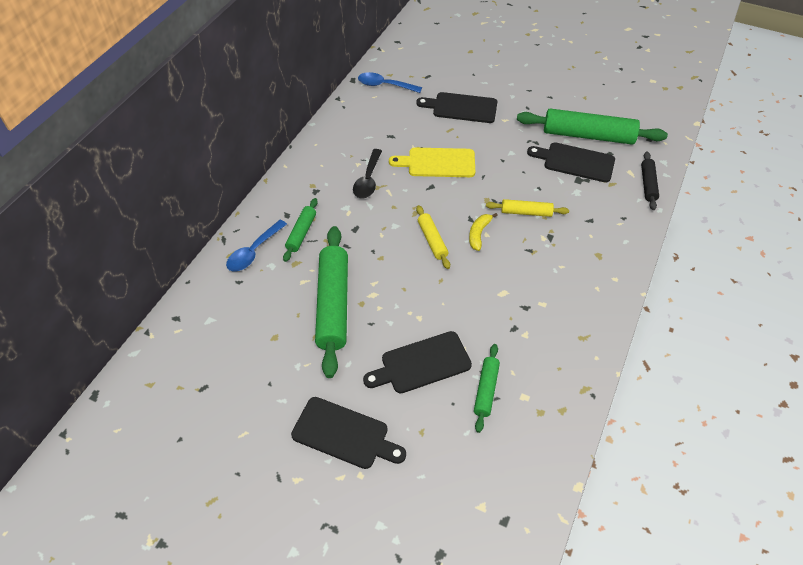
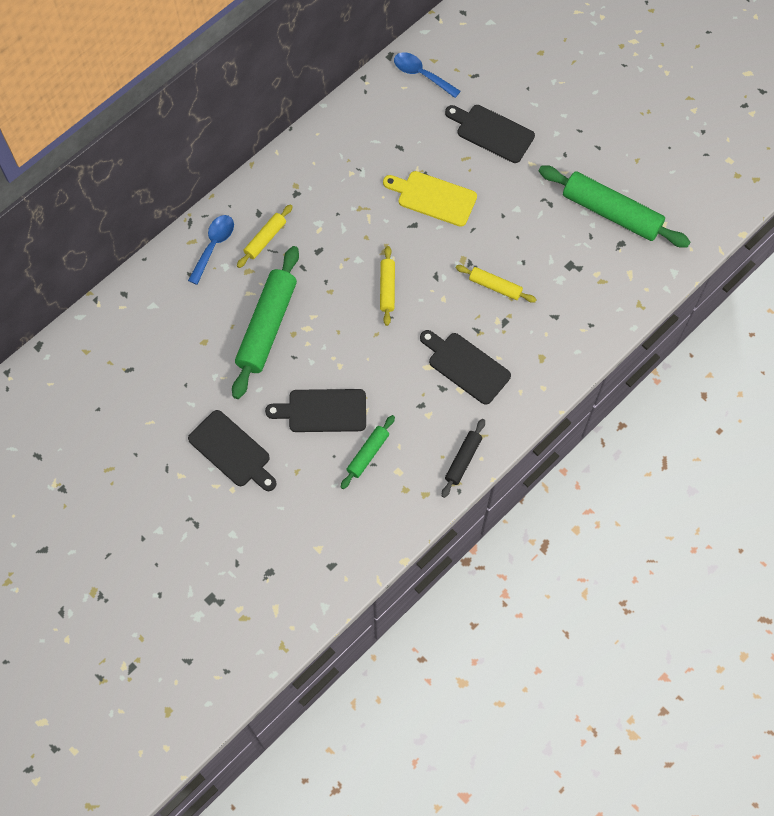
camera: 20 degrees right, 15 degrees up
blue spoon [226,220,287,271] -> blue spoon turned 150 degrees clockwise [188,215,234,285]
green rolling pin [283,198,318,262] -> yellow rolling pin [237,204,293,268]
black spoon [353,149,382,198] -> none
yellow banana [469,213,498,251] -> none
black cutting board [527,143,615,182] -> black cutting board moved to [420,330,511,405]
black rolling pin [641,151,659,210] -> black rolling pin moved to [442,419,485,498]

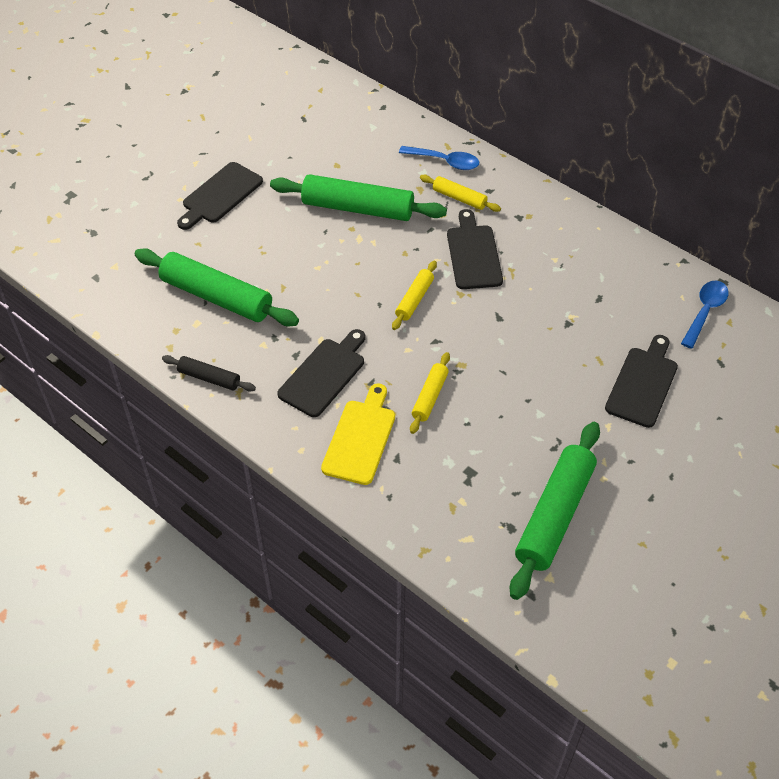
camera: 85 degrees right, 15 degrees down
black cutting board [265,389,366,432] -> black cutting board moved to [447,209,503,289]
green rolling pin [341,415,395,489] -> green rolling pin [135,248,299,326], size x1.96
yellow rolling pin [380,246,395,326] -> yellow rolling pin turned 60 degrees counterclockwise [392,261,437,330]
yellow cutting board [383,171,477,227] -> yellow cutting board moved to [321,383,395,485]

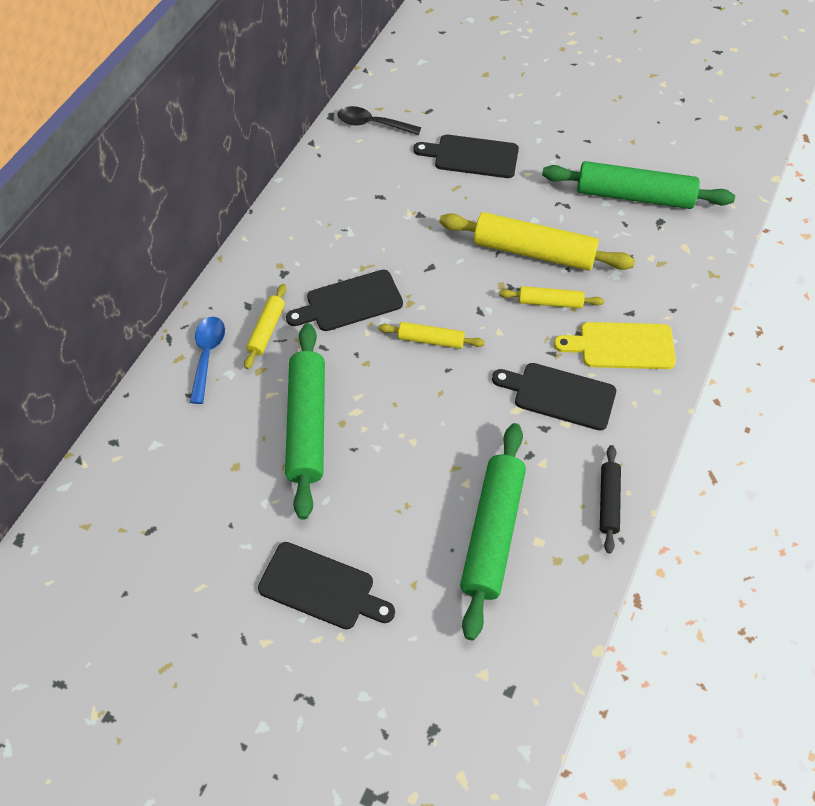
camera: 105 degrees left, 5 degrees up
blue spoon [681,281,728,349] -> black spoon [337,106,421,135]
none -> yellow rolling pin [439,212,635,271]

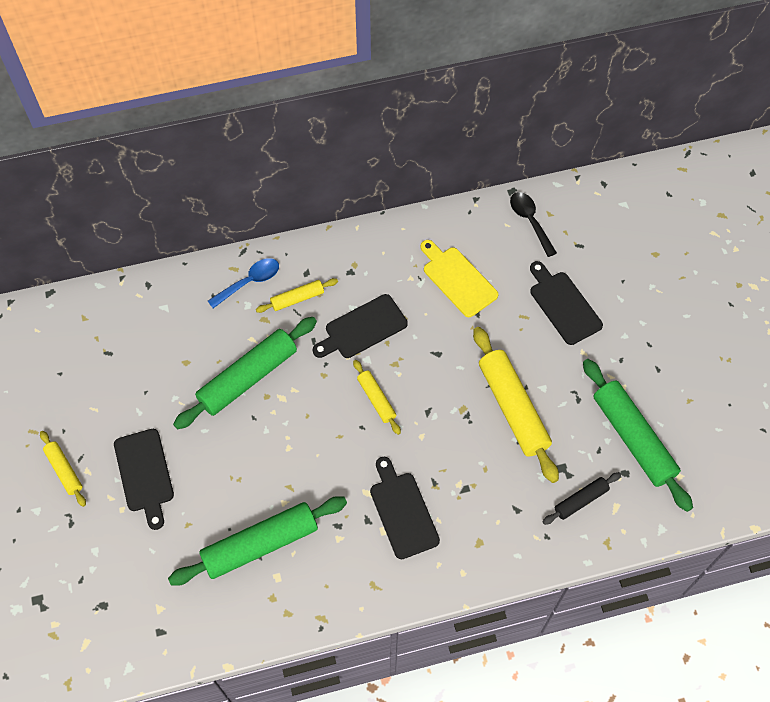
camera: 50 degrees right, 5 degrees up
black cutting board [286,270,403,331] -> black cutting board turned 60 degrees counterclockwise [313,294,408,358]
yellow rolling pin [499,286,604,308] -> yellow rolling pin moved to [40,431,86,507]
yellow cutting board [554,322,676,369] -> yellow cutting board moved to [420,240,498,317]
black rolling pin [600,445,621,553] -> black rolling pin moved to [543,472,621,525]

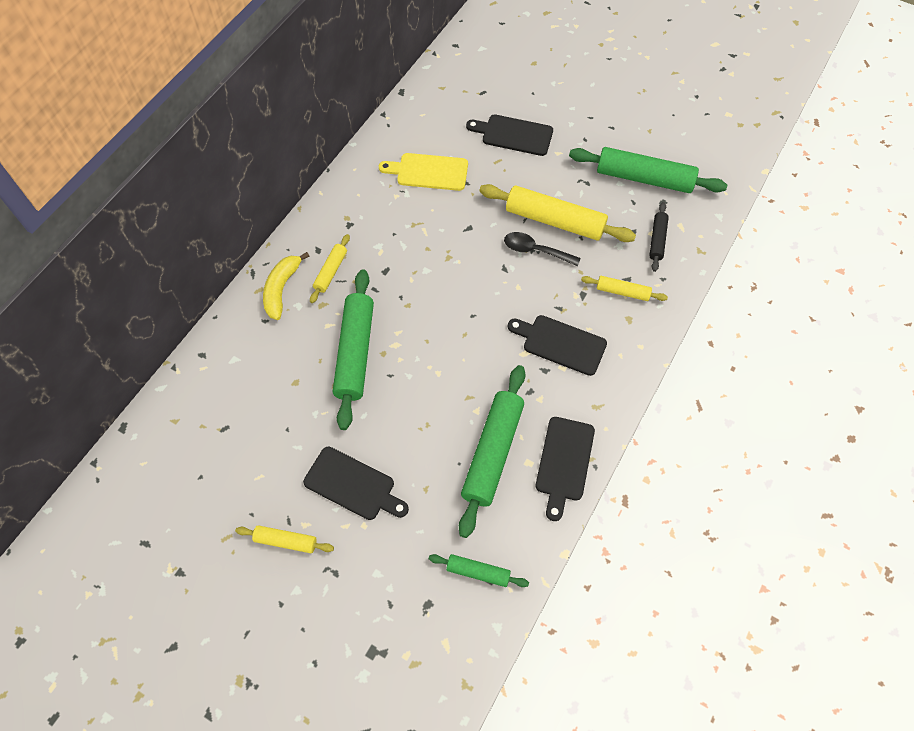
camera: 45 degrees left, 0 degrees up
blue spoon [208,258,279,308] -> yellow banana [263,252,309,320]
black cutting board [313,294,408,358] -> black cutting board moved to [536,417,595,521]
yellow rolling pin [353,360,401,435] -> yellow rolling pin moved to [581,276,668,301]
black spoon [510,192,557,257] -> black spoon moved to [504,232,581,266]
none -> green rolling pin [429,554,529,587]

